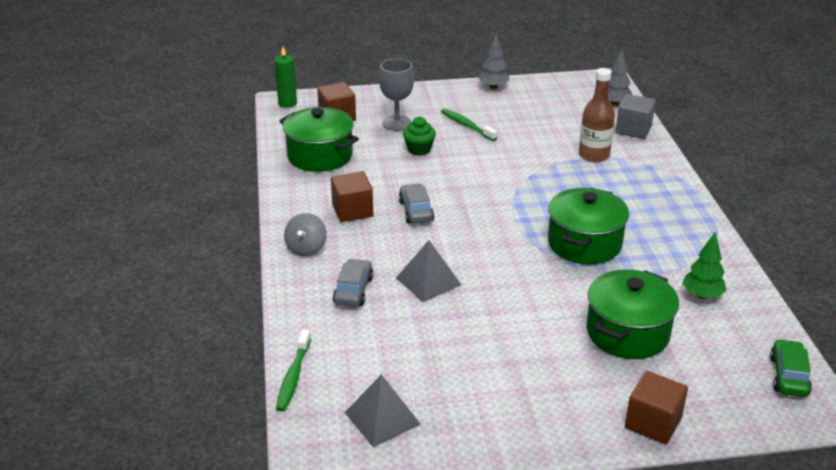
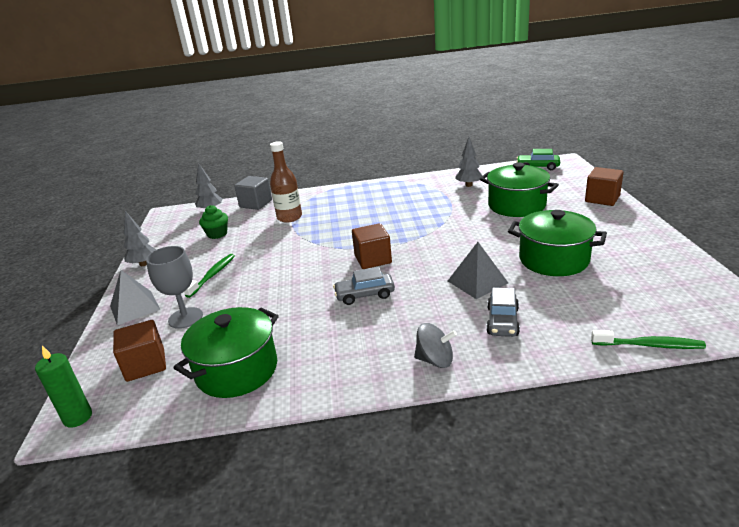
camera: 85 degrees left, 5 degrees down
brown cube [331,171,373,222] -> brown cube moved to [352,223,392,269]
grey car [333,259,374,307] -> grey car turned 90 degrees counterclockwise [486,288,520,337]
grey pyramid [345,374,421,447] -> grey pyramid moved to [110,270,160,325]
green cupcake [403,117,436,156] -> green cupcake moved to [199,205,228,239]
green toothbrush [441,109,497,141] -> green toothbrush turned 150 degrees clockwise [184,254,235,298]
green pot [548,188,629,264] -> green pot moved to [508,210,607,276]
green tree [682,232,727,299] -> grey tree [455,137,482,187]

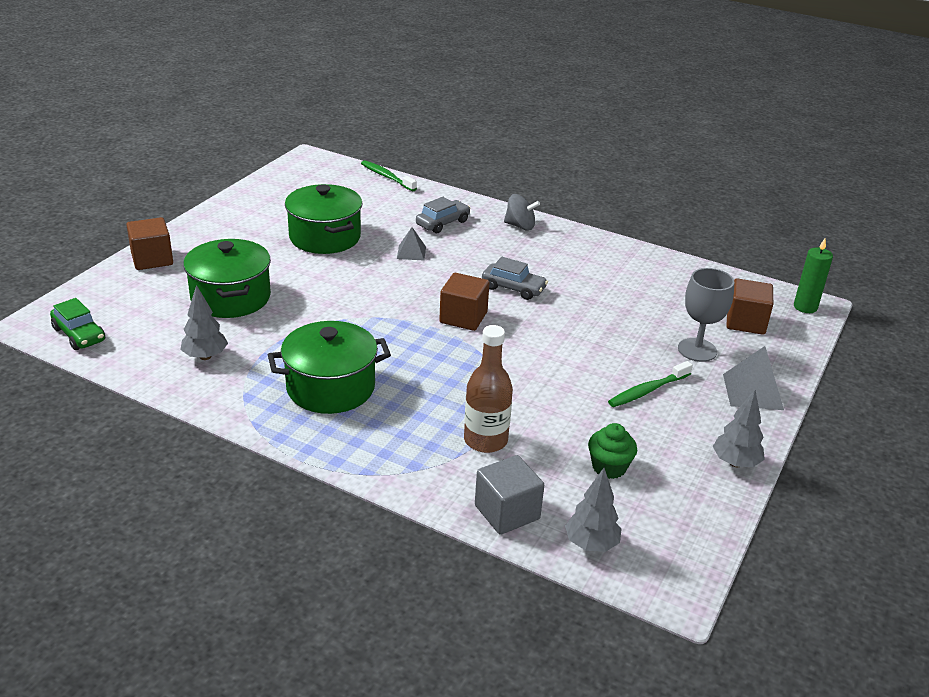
camera: 150 degrees left, 5 degrees up
green pot [174,307,279,398] -> green pot moved to [268,321,391,414]
grey spinning top [414,323,457,368] -> grey spinning top turned 150 degrees clockwise [504,194,540,231]
grey pyramid [448,242,508,299] -> grey pyramid [397,227,426,261], size x0.62

